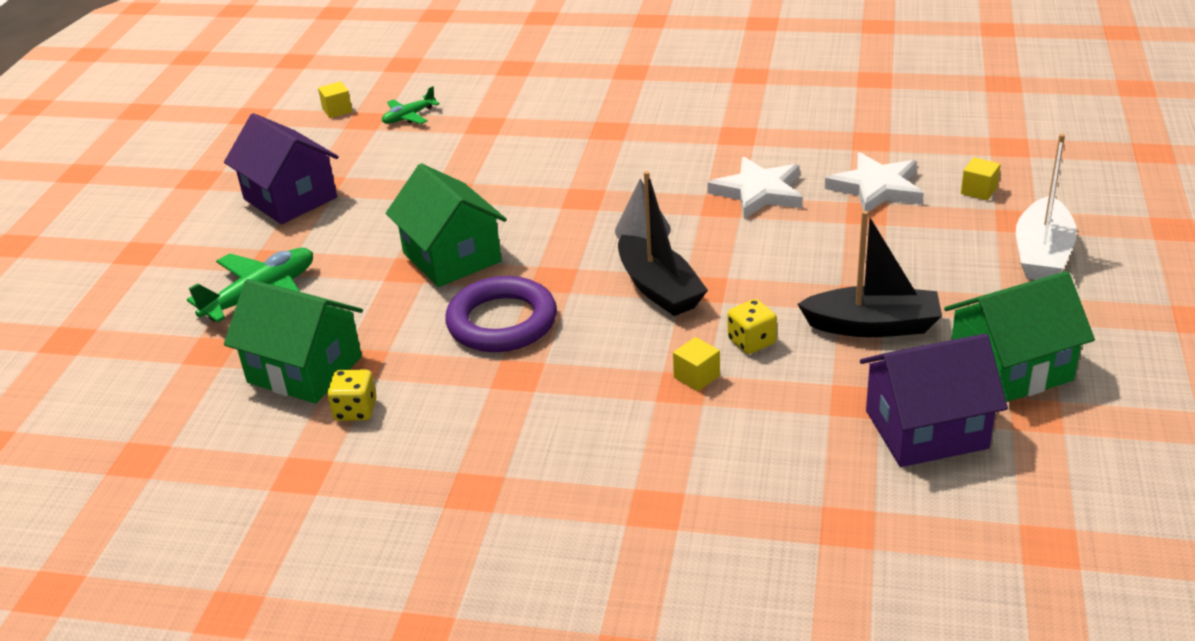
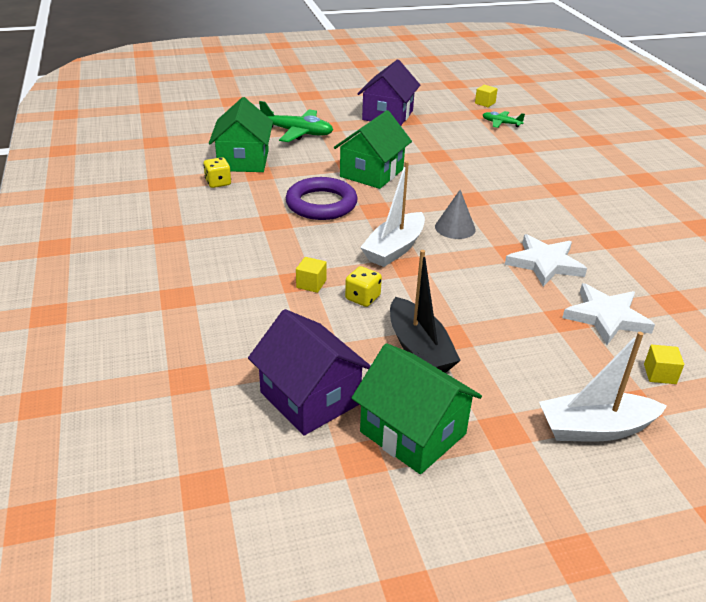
camera: 60 degrees right, 0 degrees up
black boat [618,171,708,316] -> white boat [360,161,425,267]

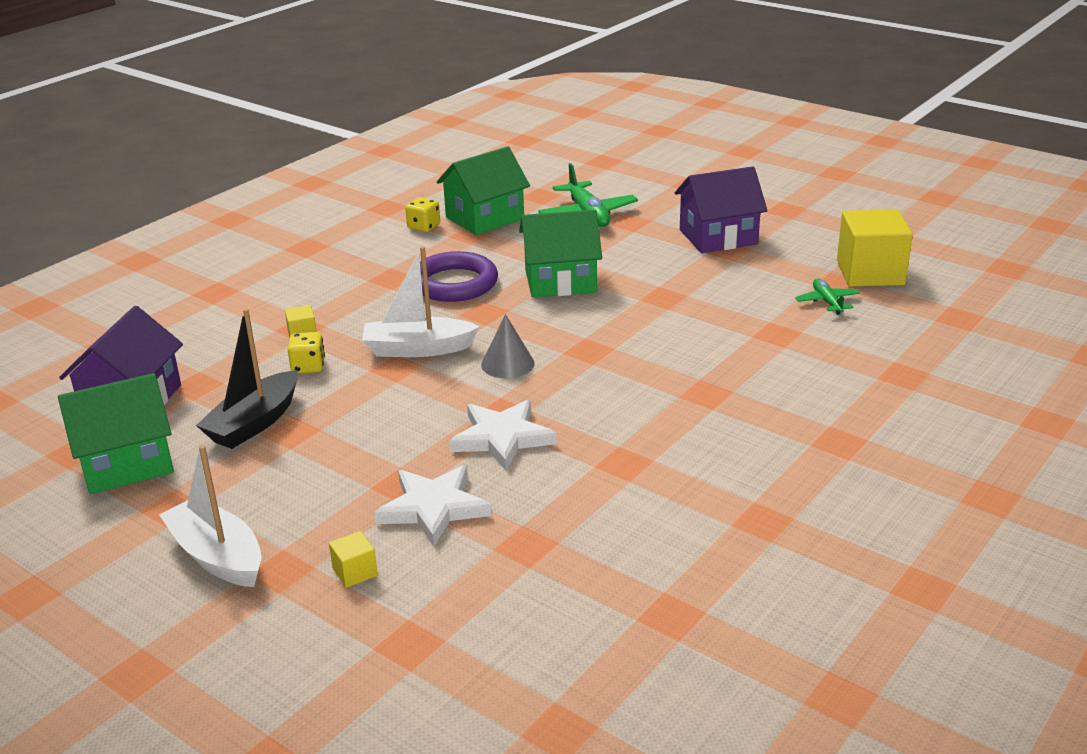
camera: 55 degrees right, 5 degrees down
green house [351,343,482,474] -> green house turned 60 degrees clockwise [58,373,174,494]
yellow cube [475,85,498,107] -> yellow cube [837,209,913,287], size x2.31

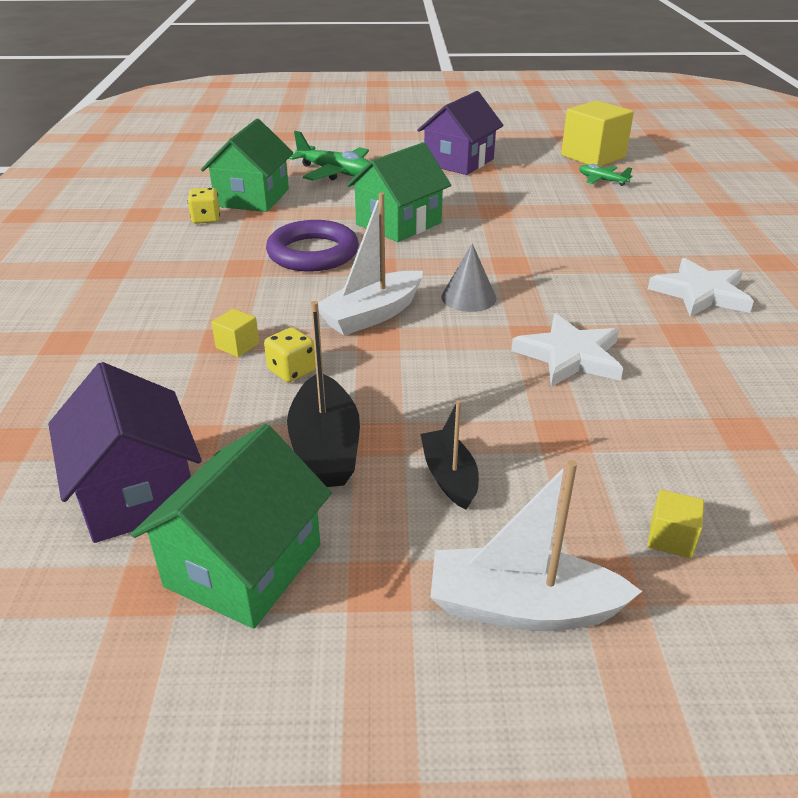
camera: 40 degrees left, 5 degrees up
white star [374,465,491,546] -> white star moved to [648,258,754,317]
none -> black boat [420,400,479,510]

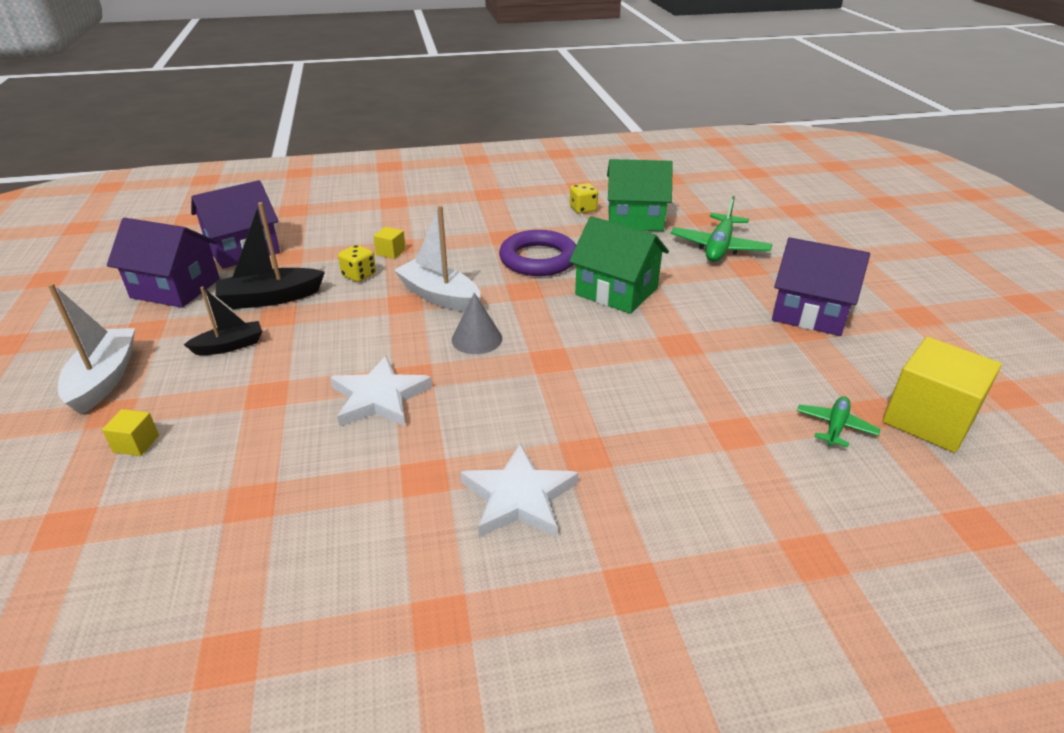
camera: 80 degrees right, 0 degrees up
green house [131,424,332,629] -> purple house [107,218,220,308]

